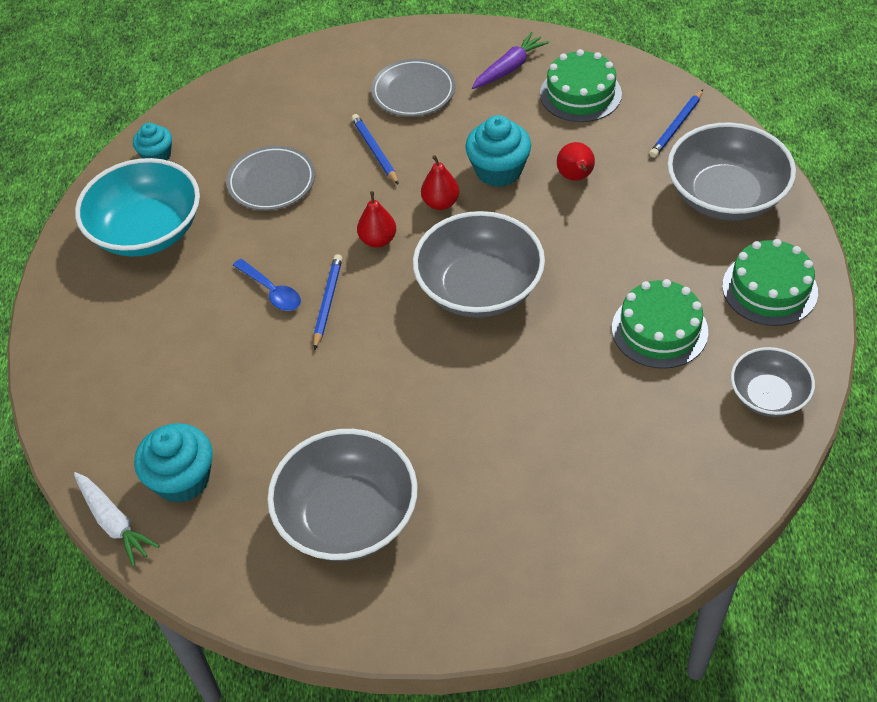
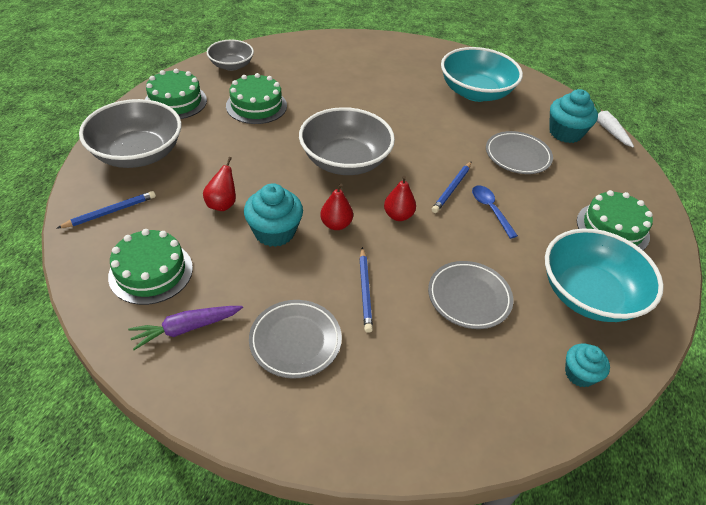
camera: 165 degrees left, 5 degrees down
grey bowl [267,429,418,561] -> turquoise bowl [441,47,523,102]
none -> grey plate [486,131,553,174]
none -> green cake [577,190,653,250]

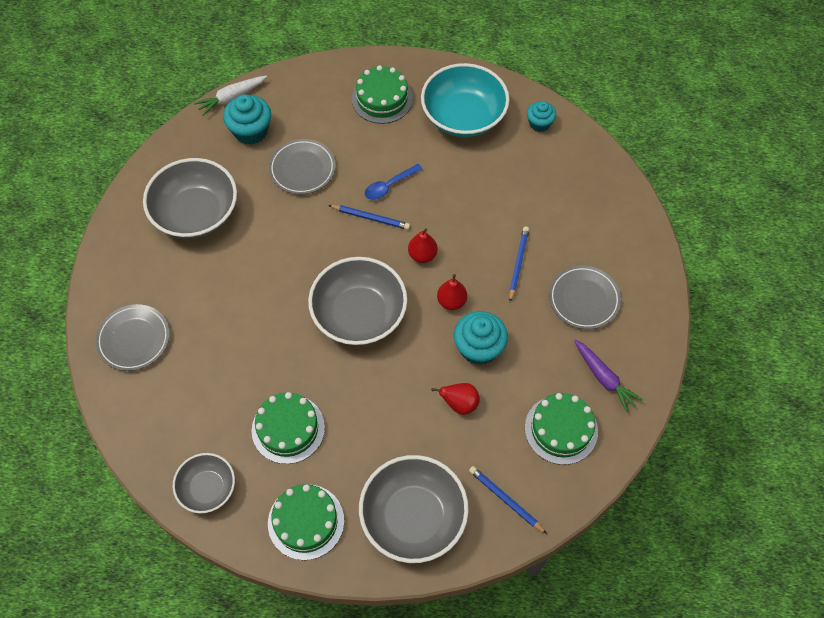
camera: 100 degrees left, 15 degrees up
blue pencil [359,247,373,333] -> blue pencil turned 60 degrees counterclockwise [509,226,529,302]
grey plate [428,261,513,329] -> grey plate moved to [96,304,170,371]
turquoise bowl [441,47,523,102] -> grey bowl [143,158,237,239]

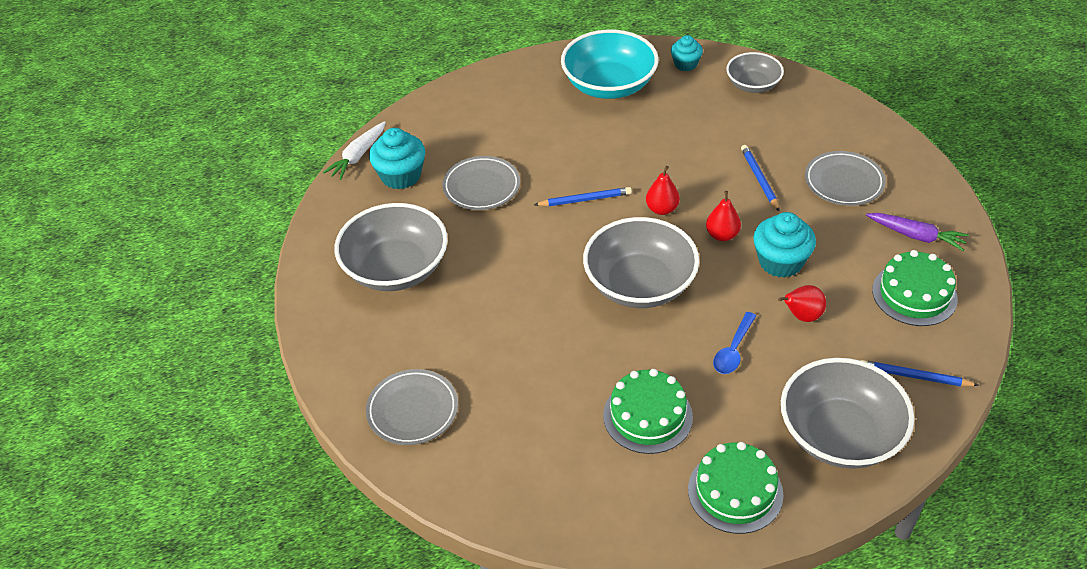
camera: 25 degrees left, 15 degrees down
grey bowl [173,453,235,513] -> grey bowl moved to [726,52,784,93]
green cake [352,65,413,124] -> none
blue spoon [365,164,423,200] -> blue spoon moved to [713,312,756,374]

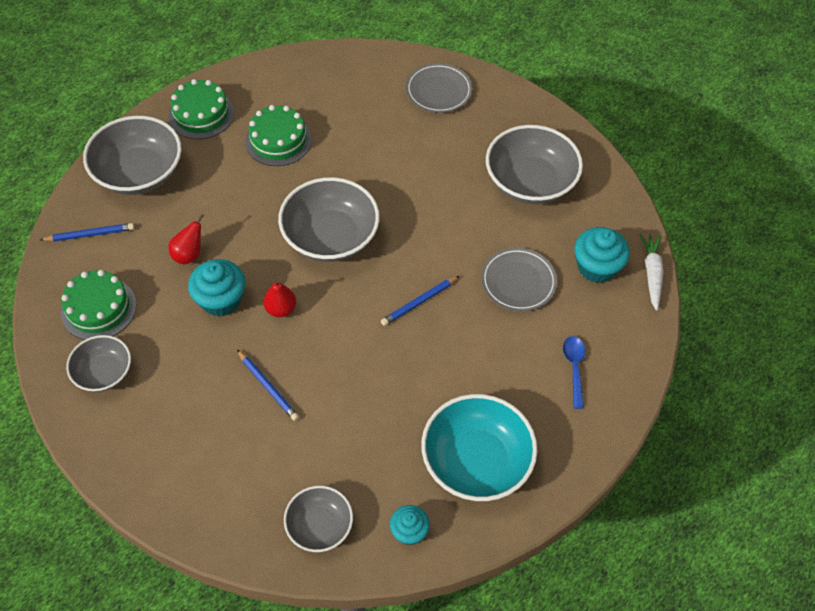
camera: 150 degrees right, 10 degrees up
red pear [646,166,680,215] -> none
blue spoon [713,312,756,374] -> blue spoon moved to [563,336,585,409]
grey plate [805,151,886,206] -> none
purple carrot [866,213,969,251] -> grey bowl [66,335,131,392]

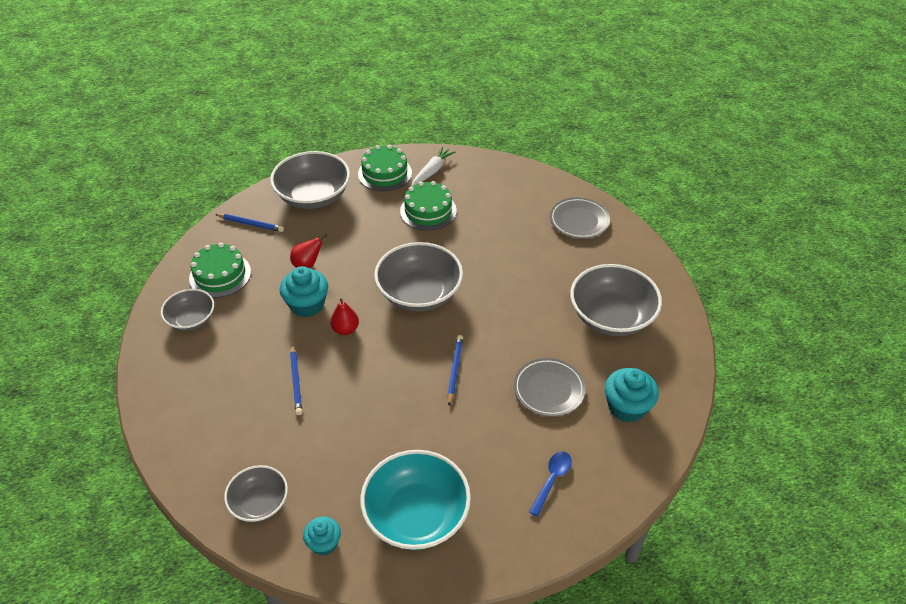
camera: 30 degrees right, 10 degrees down
blue pencil [381,276,459,326] -> blue pencil turned 105 degrees clockwise [447,335,463,406]
white carrot [639,234,664,311] -> white carrot moved to [411,146,456,187]

